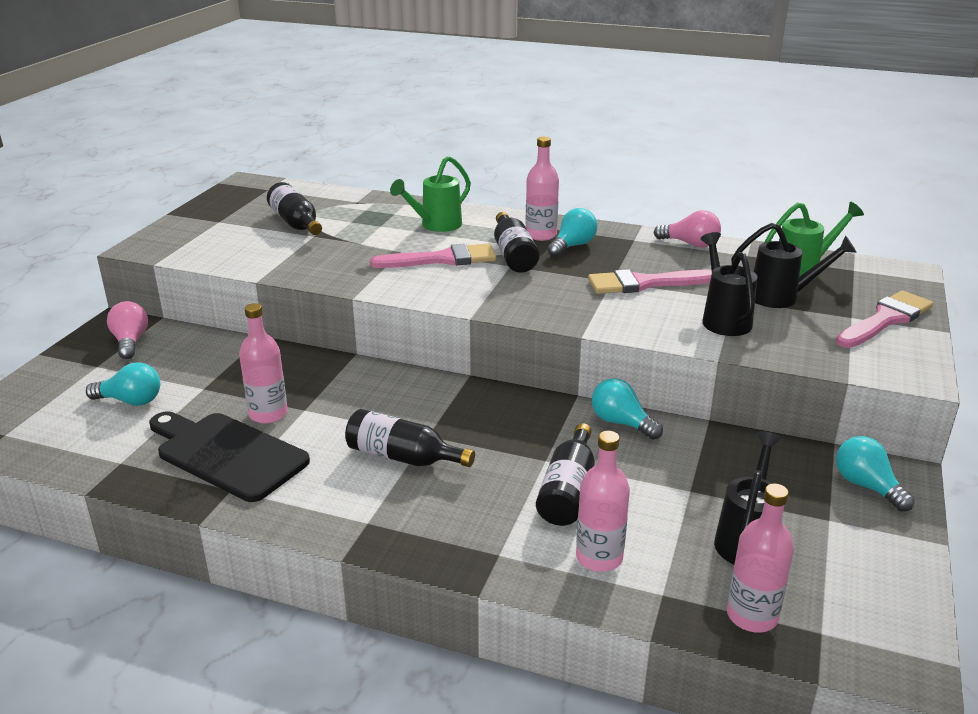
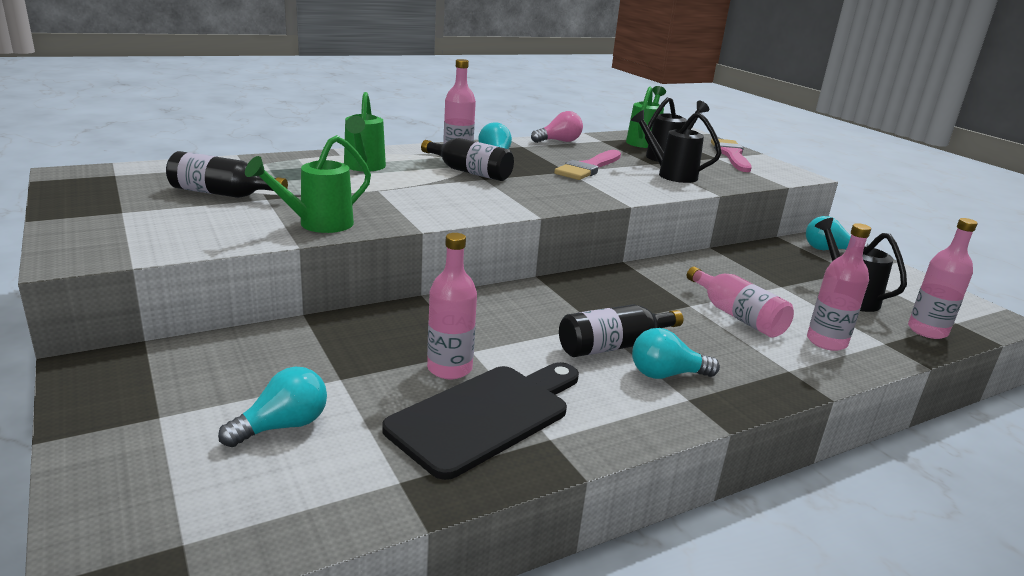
camera: 50 degrees left, 5 degrees down
pink light bulb [107,301,148,359] -> none
black cutting board [149,412,310,502] -> black cutting board turned 150 degrees clockwise [382,362,579,480]
pink brush [370,243,496,268] -> none
black bottle [536,423,595,526] -> pink bottle [687,267,794,338]
turquoise light bulb [592,378,663,440] -> turquoise light bulb moved to [632,328,720,379]
none -> green watering can [245,135,371,233]

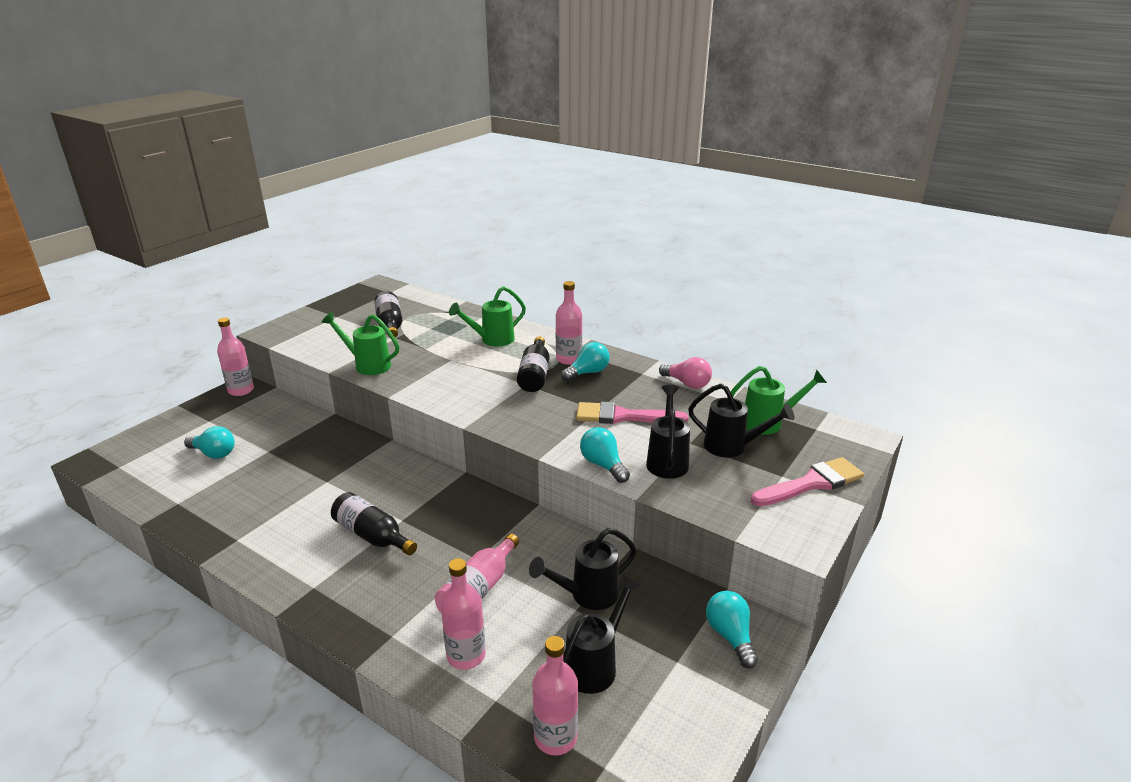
camera: 65 degrees right, 5 degrees up
black cutting board [382,362,579,480] -> none
pink bottle [427,233,477,379] -> pink bottle moved to [217,318,254,396]
turquoise light bulb [632,328,720,379] -> turquoise light bulb moved to [580,427,630,483]
none -> black watering can [529,528,637,610]

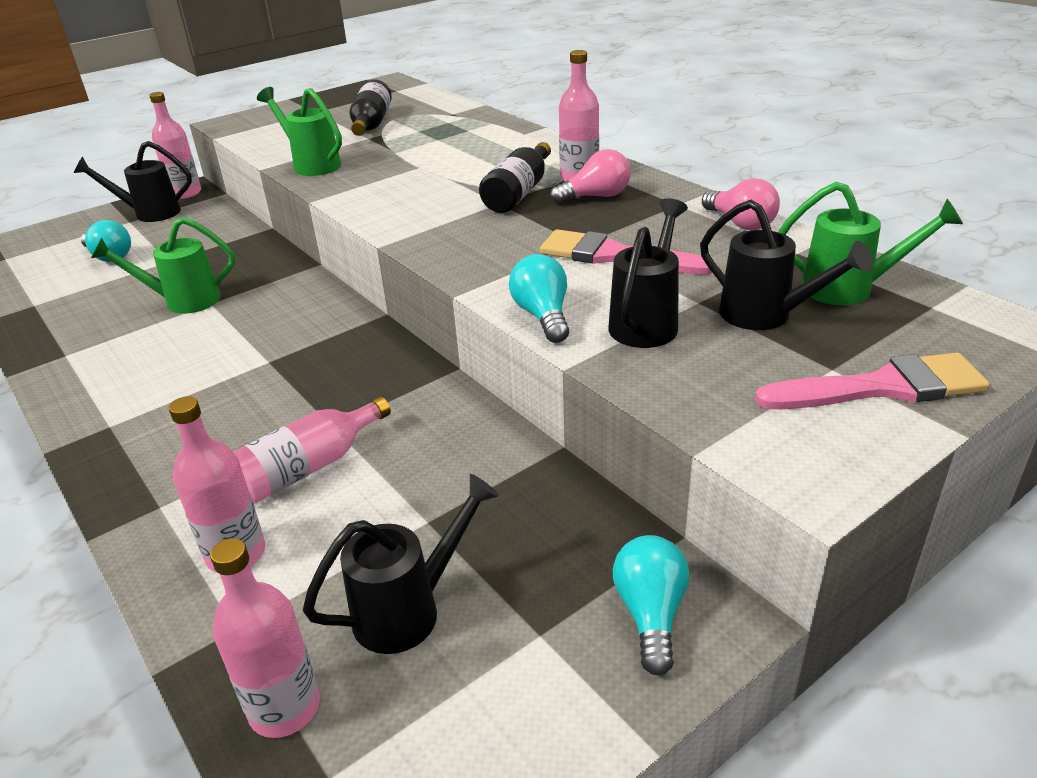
camera: 20 degrees right, 5 degrees up
black bottle [331,492,417,555] -> none
green watering can [449,286,526,346] -> green watering can moved to [91,217,235,314]
black watering can [529,528,637,610] -> black watering can moved to [74,141,192,222]
turquoise light bulb [561,342,610,381] -> pink light bulb [550,149,631,204]

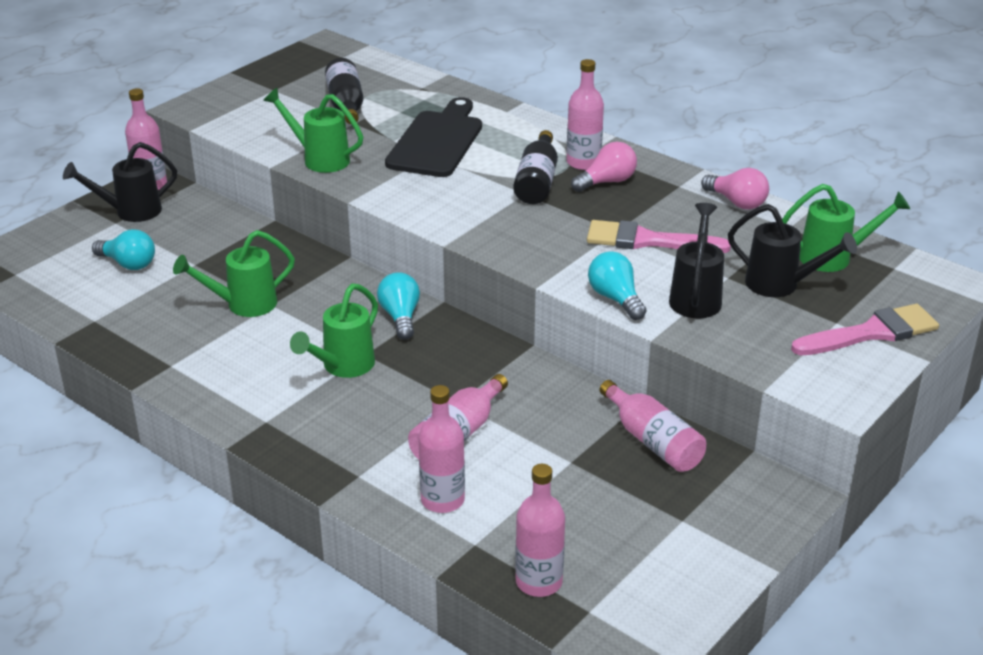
camera: 15 degrees left, 0 degrees up
black watering can [303,474,499,654] -> none
turquoise light bulb [613,535,689,675] -> turquoise light bulb moved to [377,272,420,340]
none -> green watering can [290,284,378,378]
none -> black cutting board [385,97,482,177]
none -> pink bottle [599,380,706,472]

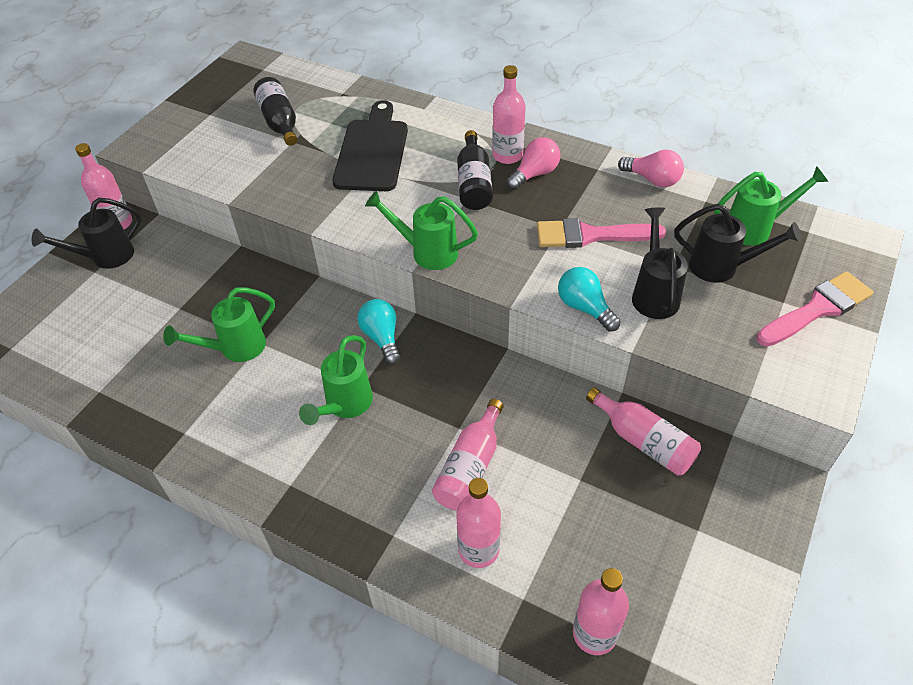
camera: 10 degrees left, 15 degrees up
turquoise light bulb [92,229,155,270] -> none
green watering can [263,88,363,173] -> green watering can moved to [365,190,478,270]

